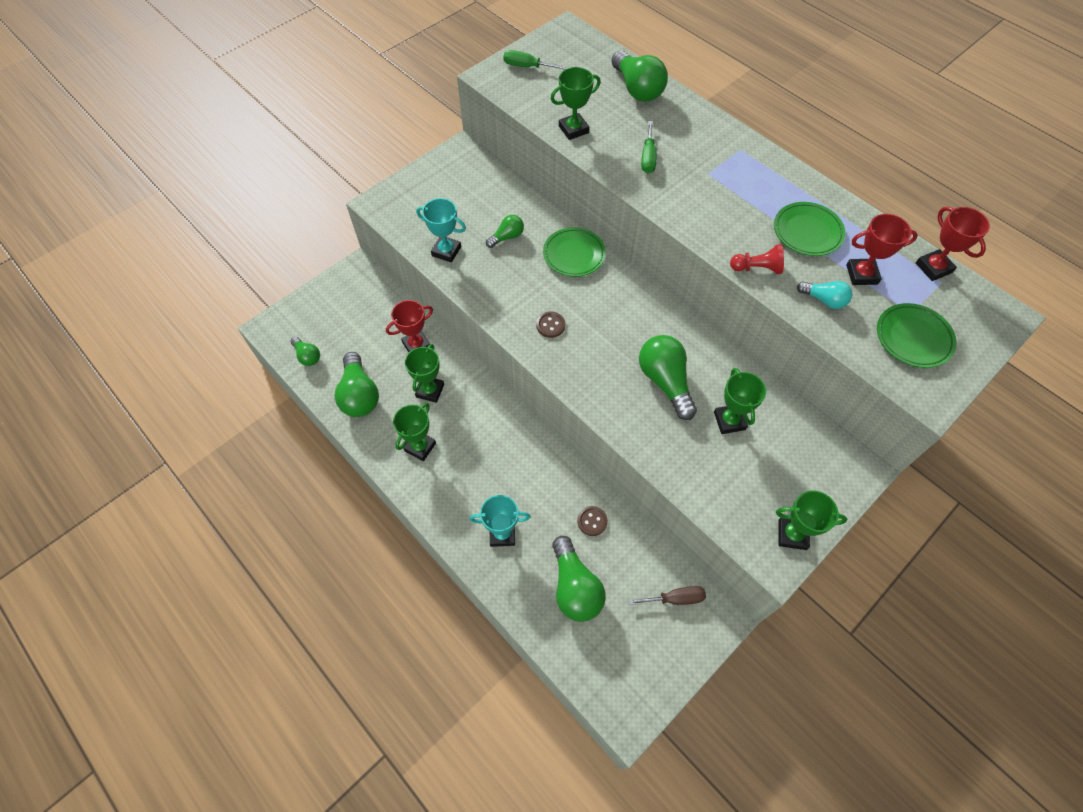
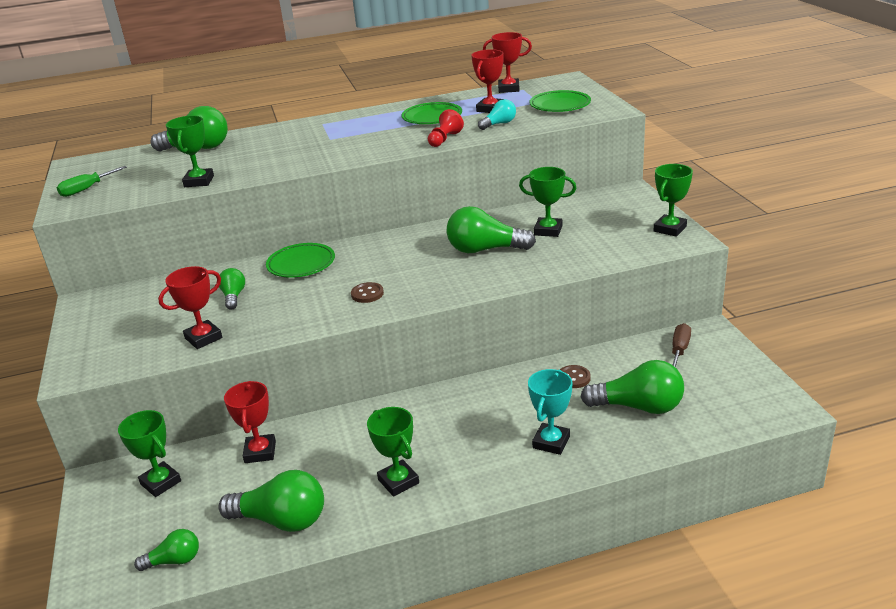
camera: 60 degrees left, 30 degrees down
green trophy [405,344,444,403] -> green trophy moved to [118,410,181,497]
turquoise trophy [416,198,466,263] -> red trophy [158,266,222,349]
green screwdriver [641,121,657,173] -> none

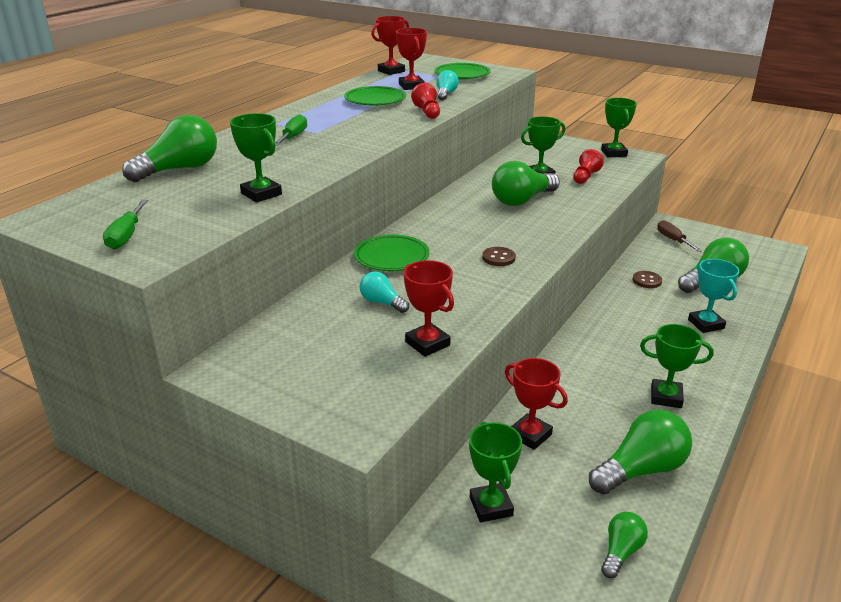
camera: 45 degrees left, 0 degrees up
green trophy [118,410,181,497] -> green trophy turned 75 degrees clockwise [469,422,522,522]
red trophy [158,266,222,349] -> red trophy turned 45 degrees counterclockwise [404,260,454,357]
green light bulb [219,268,245,310] -> turquoise light bulb [360,271,409,313]
none -> green screwdriver [275,114,307,146]
none -> red pawn [573,149,604,184]

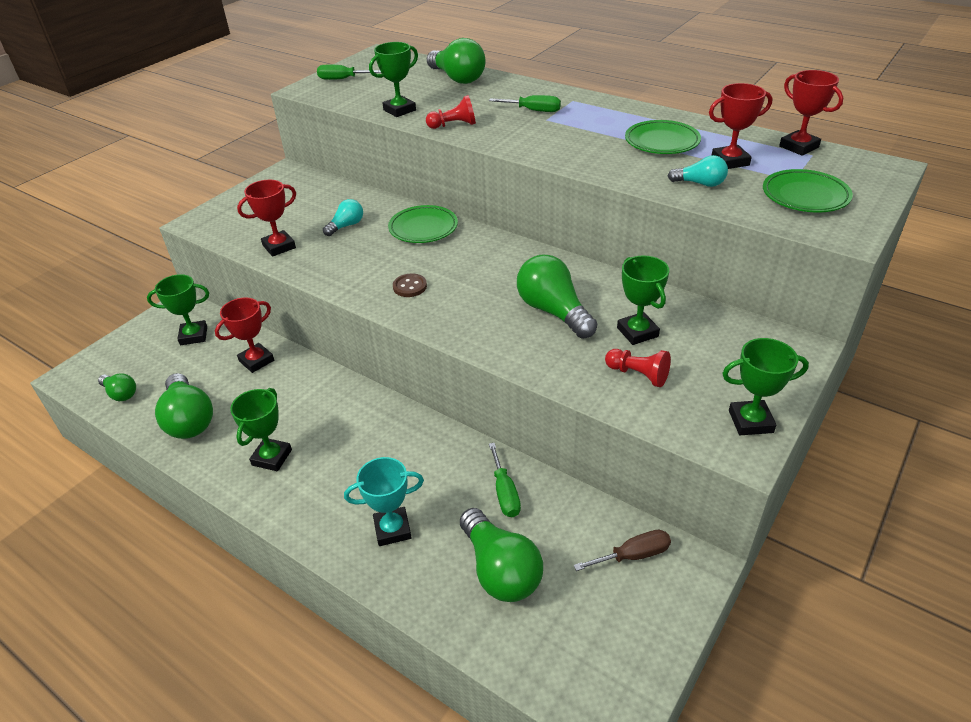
camera: 95 degrees right, 10 degrees up
red pawn [411,82,440,119] -> red pawn moved to [426,95,476,129]
brown button [632,271,662,288] -> green screwdriver [489,443,521,517]

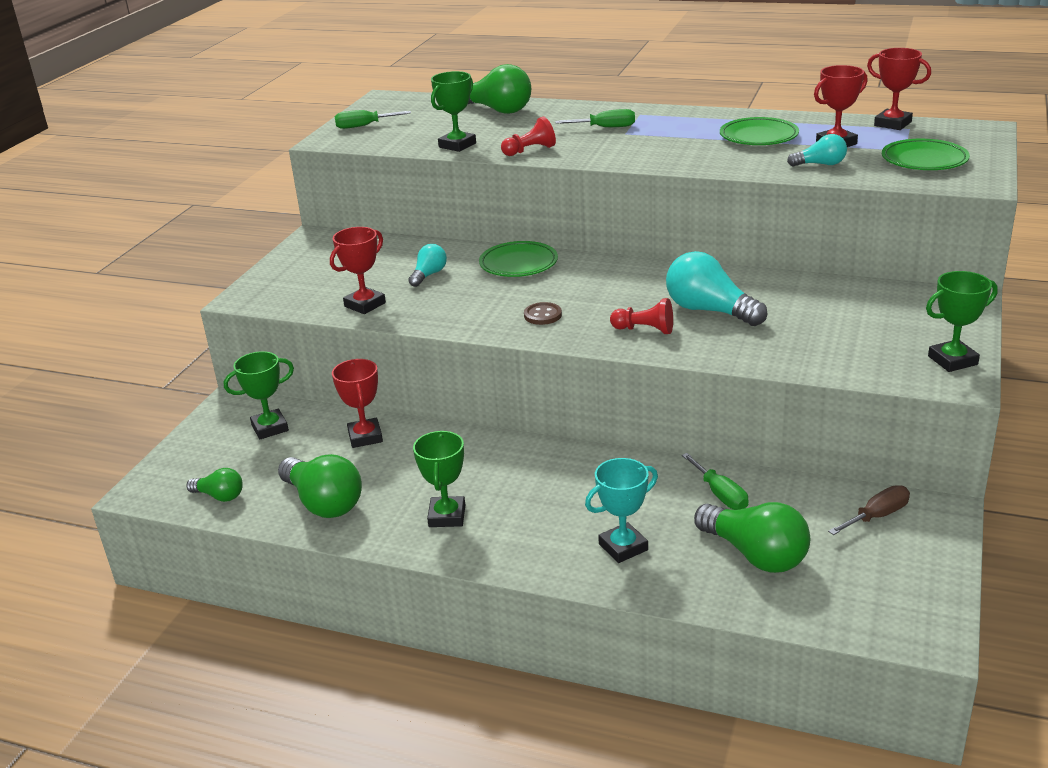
camera: 15 degrees left, 10 degrees down
red trophy [215,297,274,373] -> red trophy turned 45 degrees counterclockwise [332,359,383,448]
green light bulb [517,254,597,339] -> turquoise light bulb [666,251,767,326]
red pawn [605,349,671,387] -> red pawn moved to [610,298,673,334]
green trophy [617,255,669,345] -> none

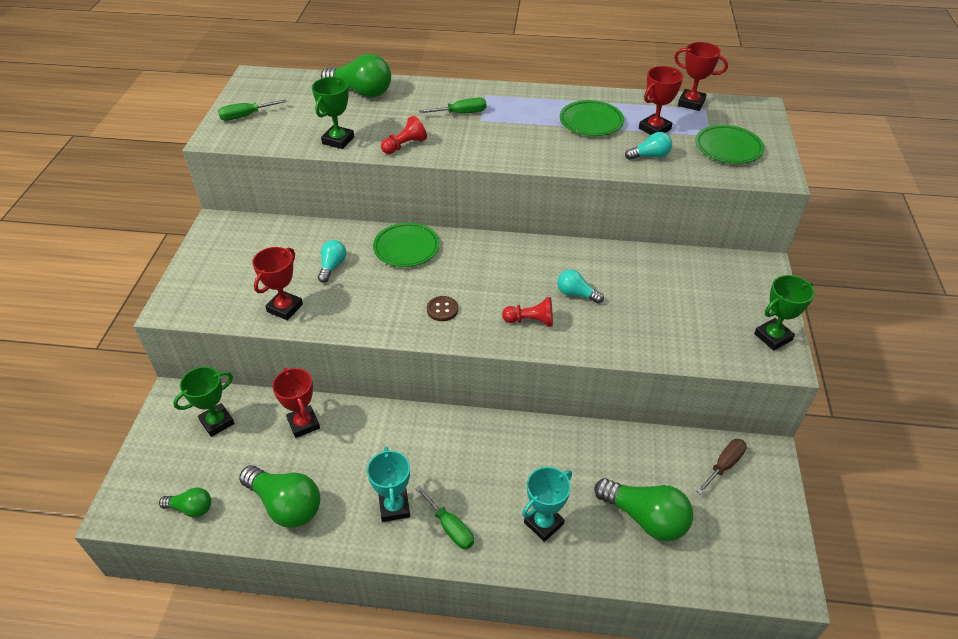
camera: 15 degrees left, 15 degrees up
green trophy [413,431,465,527] -> turquoise trophy [367,447,410,522]
turquoise light bulb [666,251,767,326] -> turquoise light bulb [557,270,604,304], size x0.55
green screwdriver [682,453,749,510] -> green screwdriver moved to [415,485,474,549]

